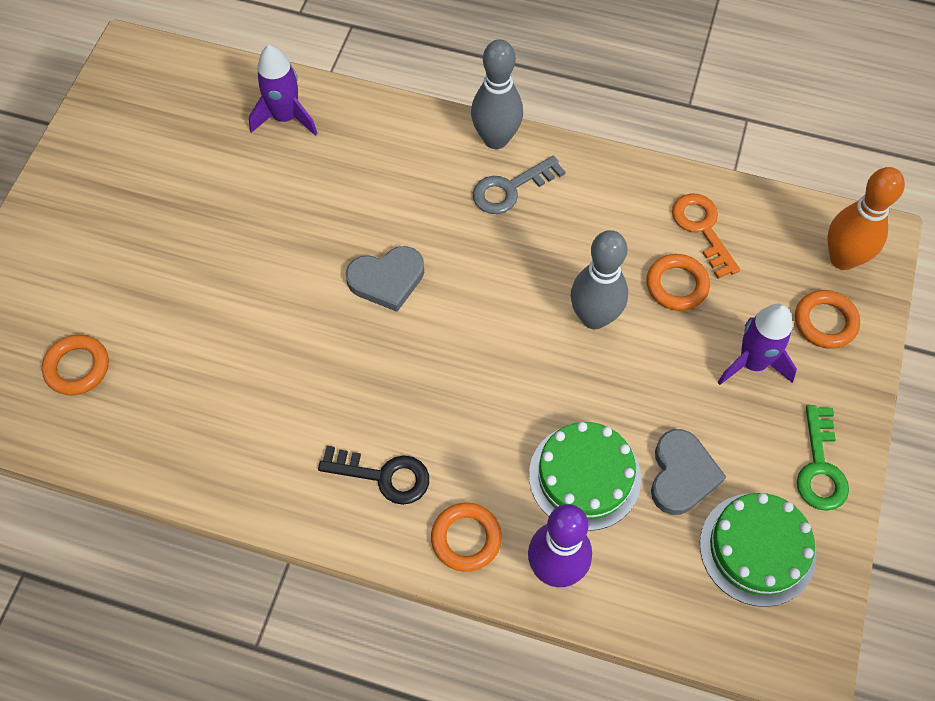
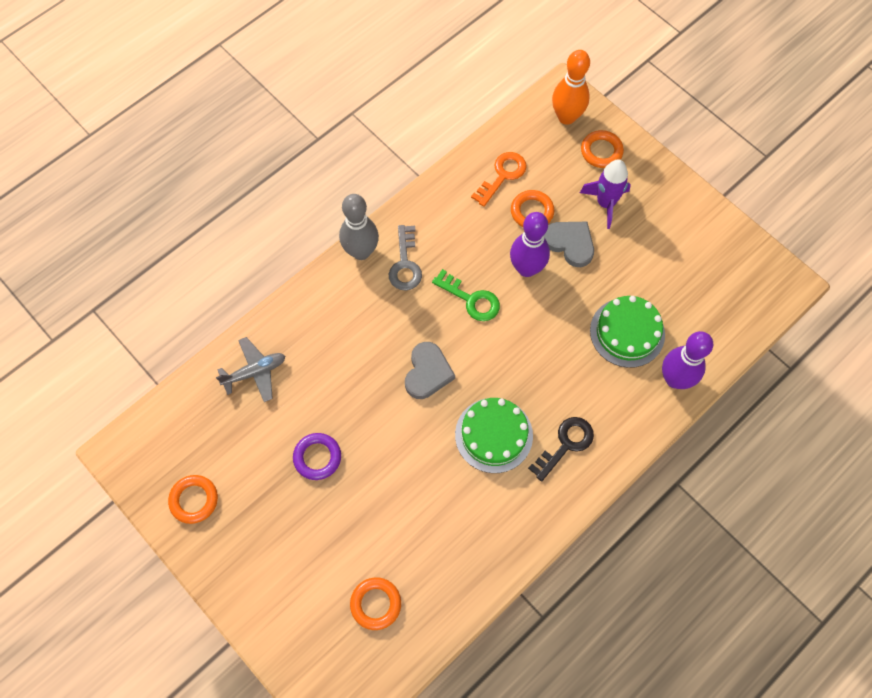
camera: 60 degrees left, 5 degrees up
purple rocket [249,45,318,136] -> grey plane [216,337,285,402]
orange ring [431,503,502,572] -> orange ring moved to [168,475,218,524]
grey bowling pin [571,230,628,329] -> purple bowling pin [510,212,550,277]
grey heart [651,429,726,515] -> grey heart moved to [544,222,594,267]
orange key [672,193,740,279] -> orange key turned 120 degrees clockwise [471,152,527,207]
green cake [700,493,817,607] -> green cake moved to [455,398,533,473]
green key [797,405,849,511] -> green key moved to [432,269,500,321]
none -> purple ring [293,433,341,480]

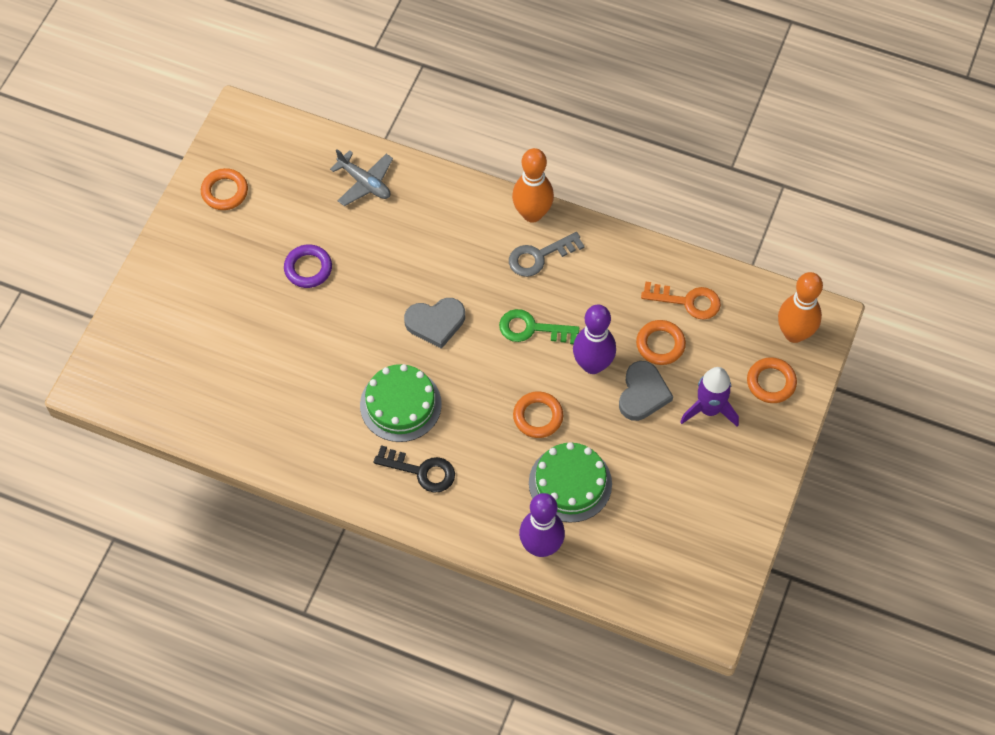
camera: 65 degrees right, 5 degrees down
grey bowling pin [339,194,379,260] -> orange bowling pin [512,148,554,223]
orange ring [350,577,401,630] -> orange ring moved to [513,391,563,438]
green key [432,269,500,321] -> green key turned 90 degrees clockwise [499,309,579,344]

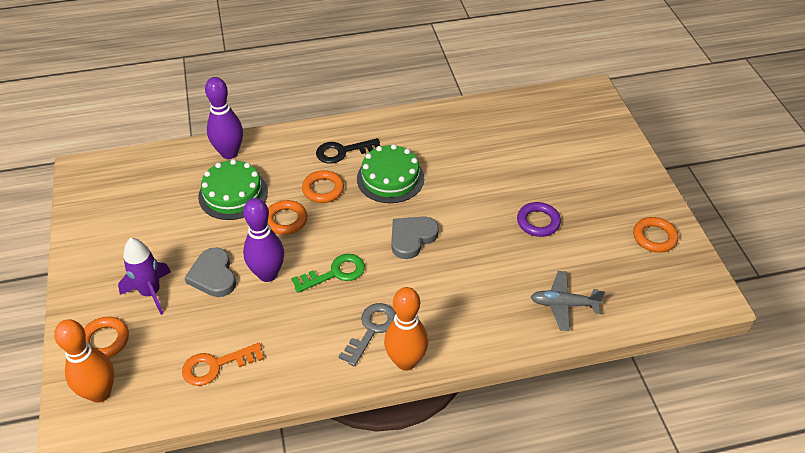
camera: 145 degrees right, 15 degrees down
orange ring [636,320,686,365] -> orange ring moved to [302,170,344,203]

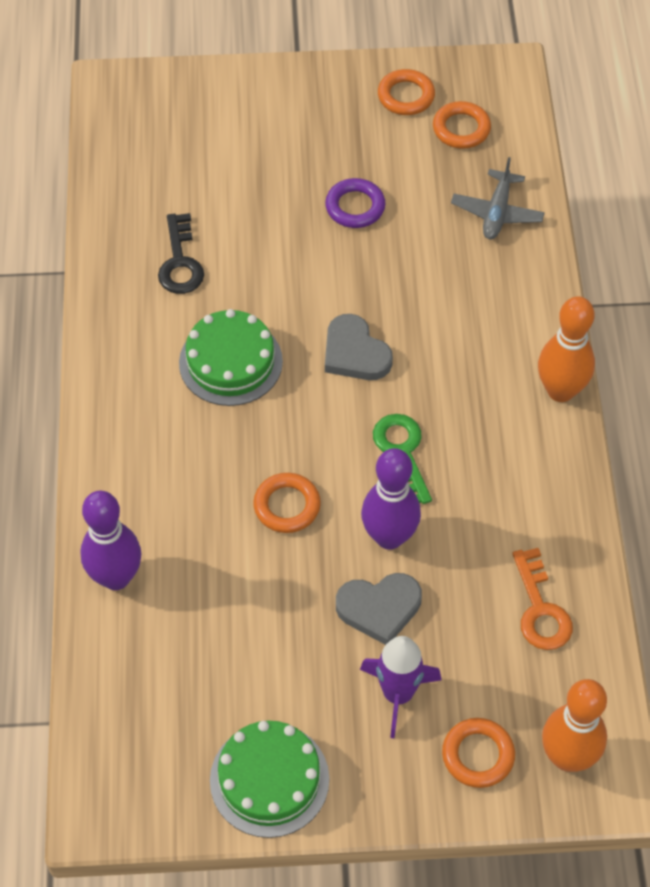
camera: 80 degrees left, 10 degrees up
green cake [198,159,268,220] -> green cake moved to [210,721,329,838]
orange ring [302,170,344,203] -> orange ring moved to [433,101,491,149]
black key [316,138,380,164] -> black key moved to [158,213,204,294]
grey key [339,303,396,366] -> none

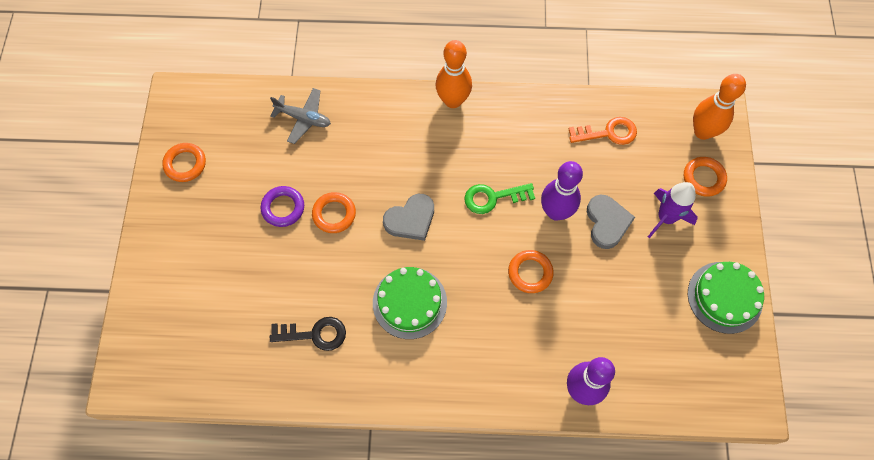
camera: 85 degrees left, 10 degrees up
orange ring [433,101,491,149] -> orange ring moved to [312,192,356,233]

